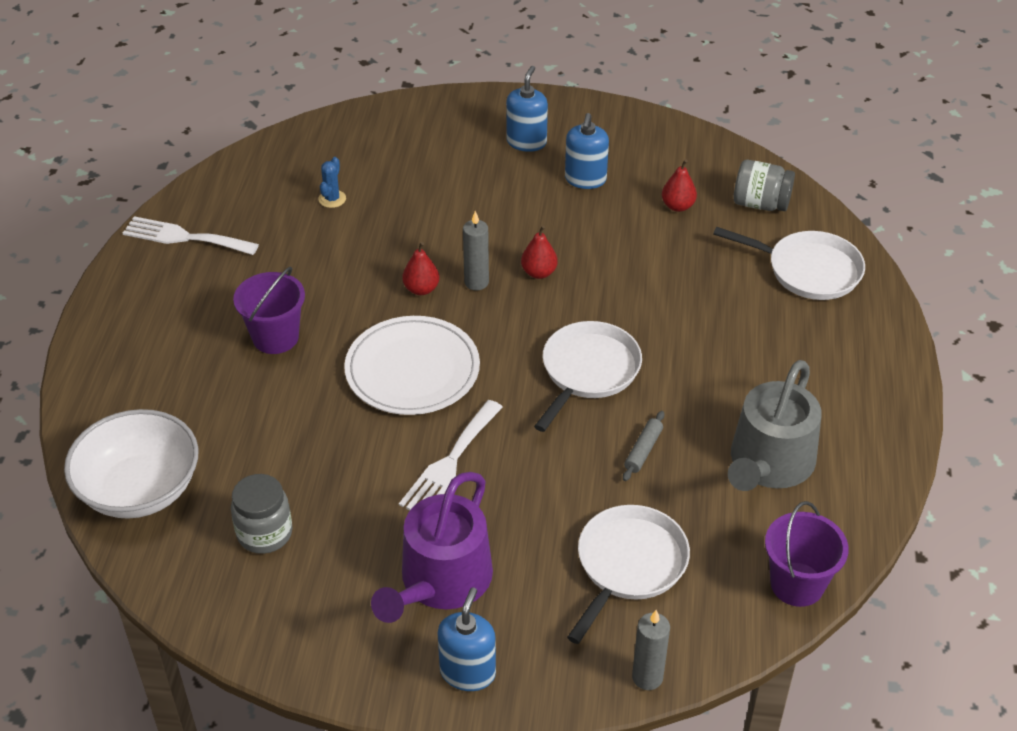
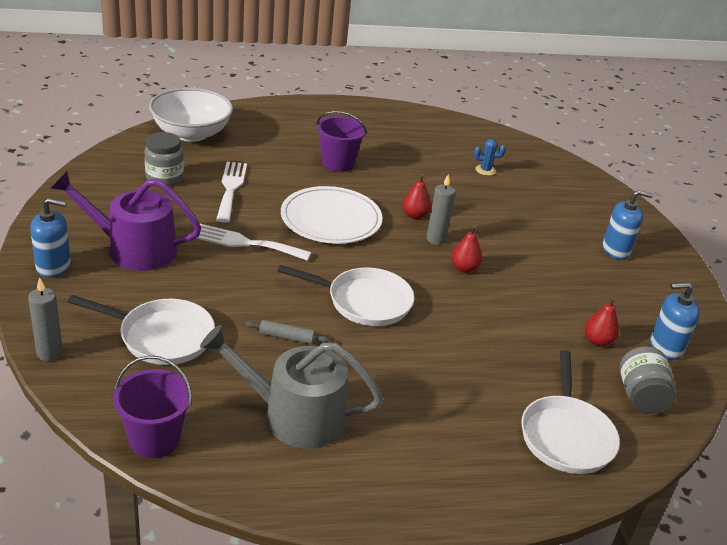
camera: 70 degrees right, 10 degrees down
white fork [123,216,259,255] -> white fork moved to [216,162,247,223]
blue soap dispenser [565,113,609,189] -> blue soap dispenser moved to [650,282,700,360]

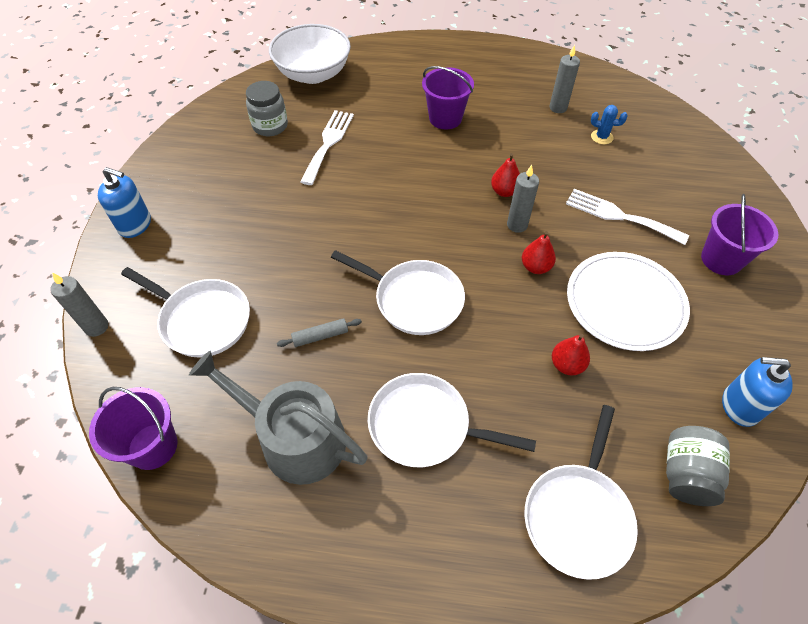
camera: 20 degrees right, 20 degrees up
purple watering can [50,171,201,271] -> none
white fork [196,224,311,261] -> white fork moved to [566,189,689,245]
grey rolling pin [246,320,329,344] -> grey rolling pin turned 45 degrees counterclockwise [277,318,362,347]
white plate [281,186,382,244] -> white plate moved to [567,252,690,351]
red pear [585,297,619,346] -> red pear moved to [552,334,590,376]
blue soap dispenser [602,190,653,260] -> purple bucket [701,194,779,275]
none -> white pan [368,373,536,467]
none -> grey candle [549,45,580,113]

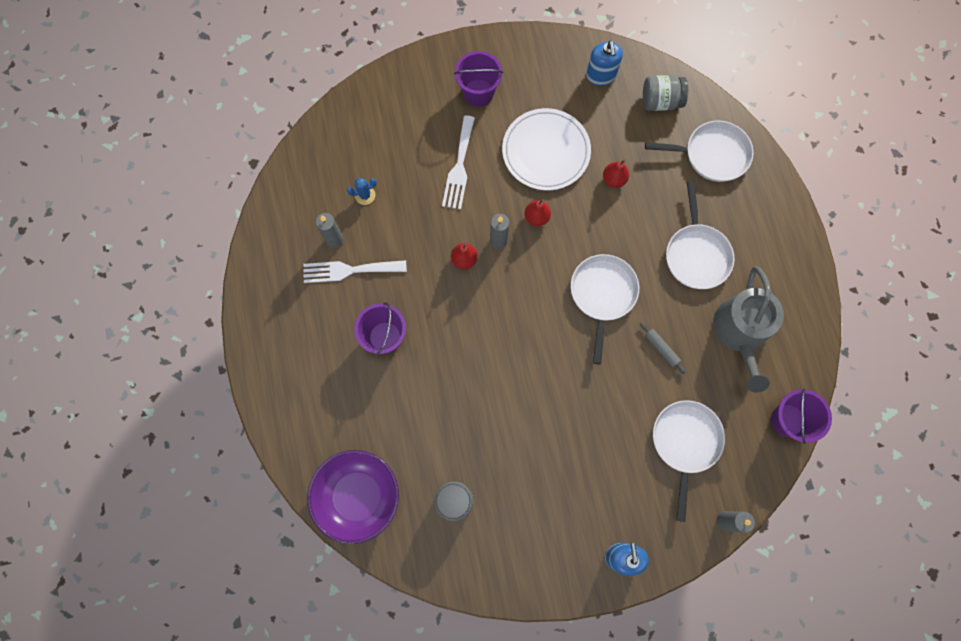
camera: 110 degrees left, 20 degrees up
white bowl [269,24,351,84] -> purple bowl [307,450,399,544]
white fork [300,110,354,185] -> white fork moved to [303,260,407,283]
blue cactus [591,105,628,145] -> blue cactus turned 75 degrees clockwise [347,178,377,205]

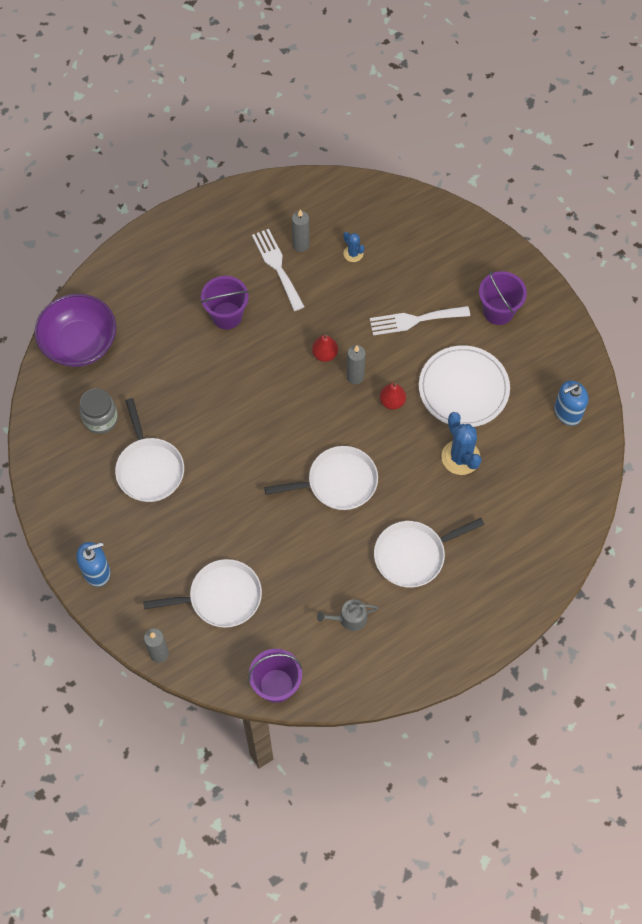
camera: 70 degrees right, 10 degrees down
red pear [603,159,629,188] -> blue cactus [441,412,482,475]
grey rolling pin [640,322,686,374] -> none
grey jar [643,75,688,111] -> none
white pan [645,120,754,182] -> white pan moved to [115,398,184,502]
grey watering can [713,266,784,393] -> grey watering can [317,599,378,631], size x0.47

